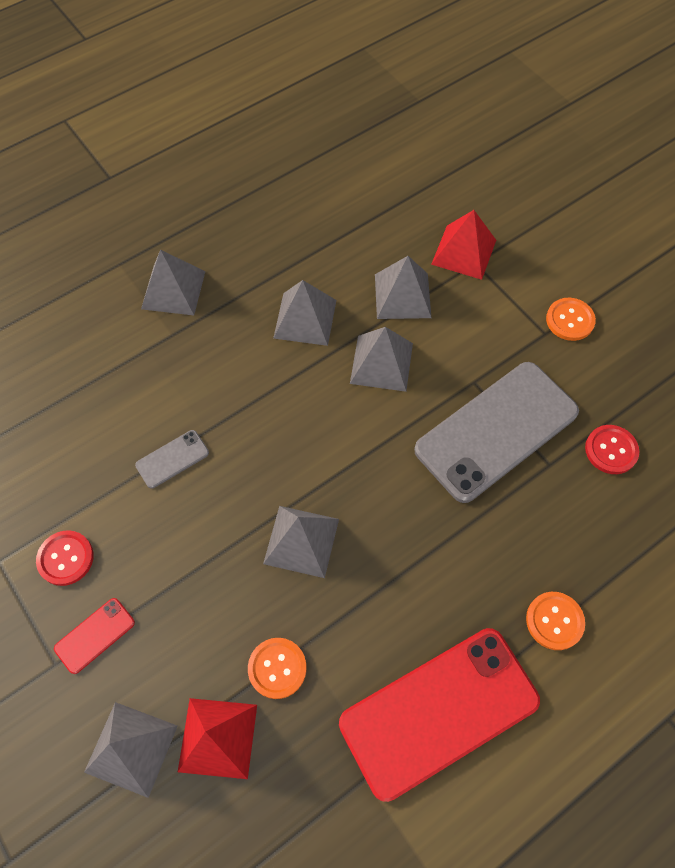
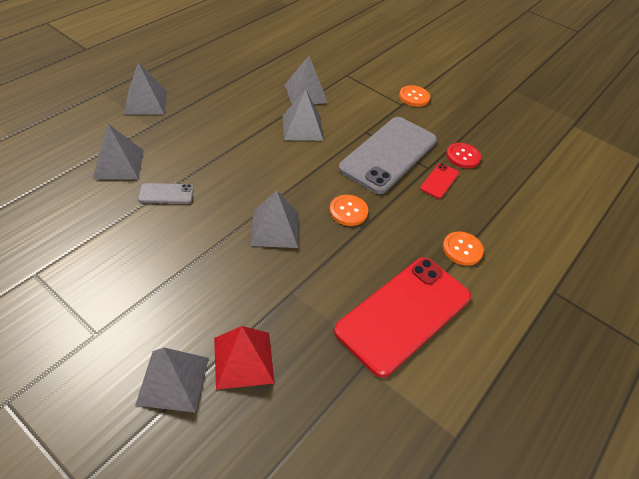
camera: 20 degrees left, 15 degrees down
red button [36,530,94,586] -> none
red phone [54,598,135,674] -> red phone moved to [420,163,459,199]
grey phone [135,430,209,489] -> grey phone turned 45 degrees clockwise [138,183,194,204]
orange button [248,638,307,699] -> orange button moved to [330,195,368,226]
grey pyramid [273,280,336,346] -> grey pyramid moved to [93,124,144,179]
red pyramid [431,210,496,280] -> none

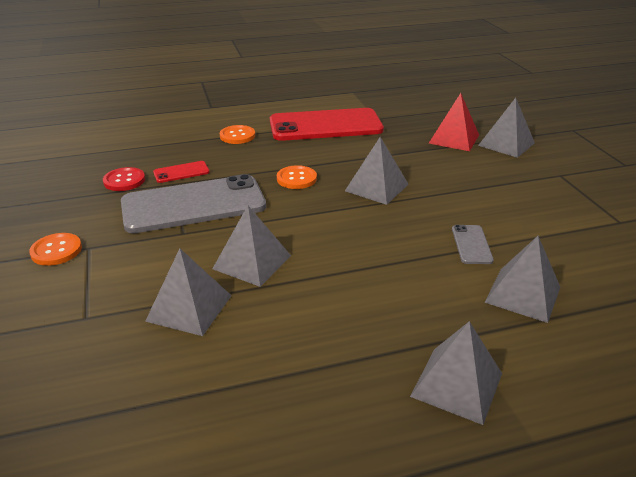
camera: 140 degrees left, 15 degrees down
grey phone [138,183,194,204] -> grey phone turned 60 degrees clockwise [452,225,494,264]

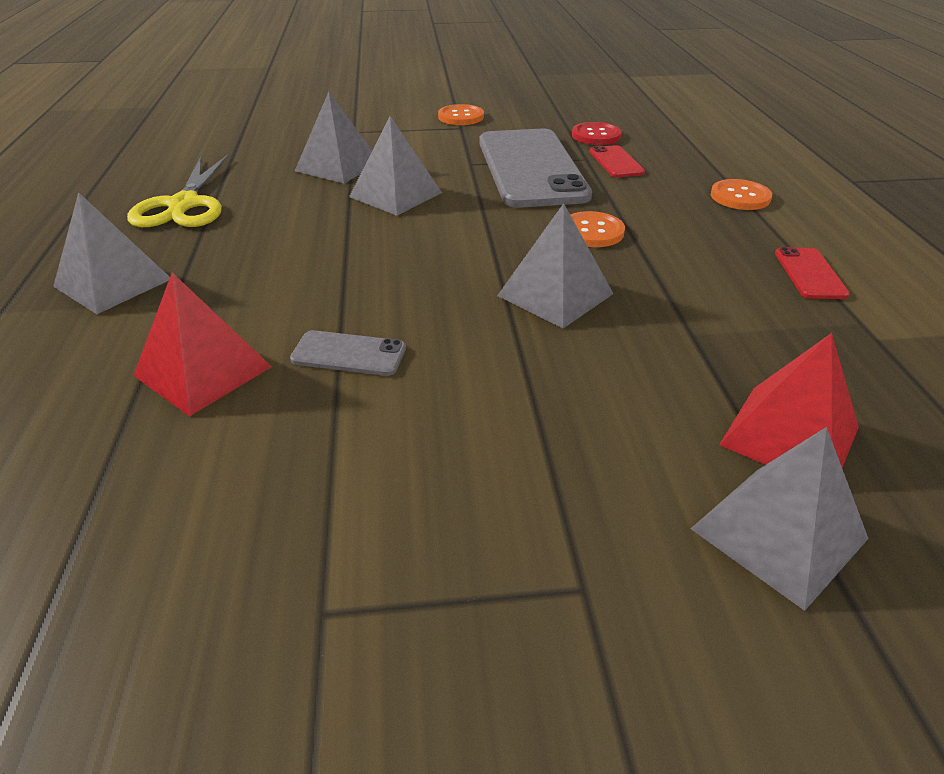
camera: 100 degrees right, 5 degrees up
red phone [270,108,384,141] -> red phone [775,247,850,299], size x0.42
grey pyramid [484,236,560,323] -> red pyramid [133,273,272,417]
none -> yellow scissors [127,154,229,227]

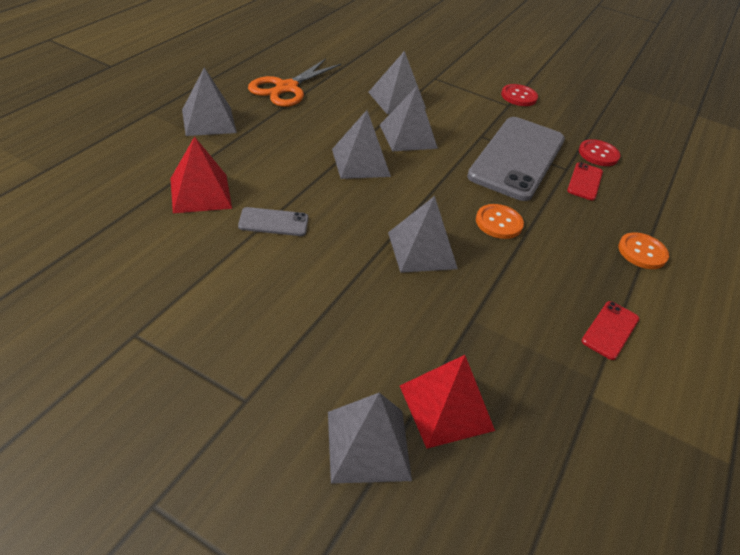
camera: 30 degrees right, 5 degrees up
yellow scissors [127,154,229,227] -> orange scissors [248,59,341,107]
grey phone [290,330,406,376] -> grey phone turned 45 degrees counterclockwise [238,207,308,236]
orange button [438,104,484,125] -> red button [501,84,538,106]
none -> grey pyramid [332,110,391,179]

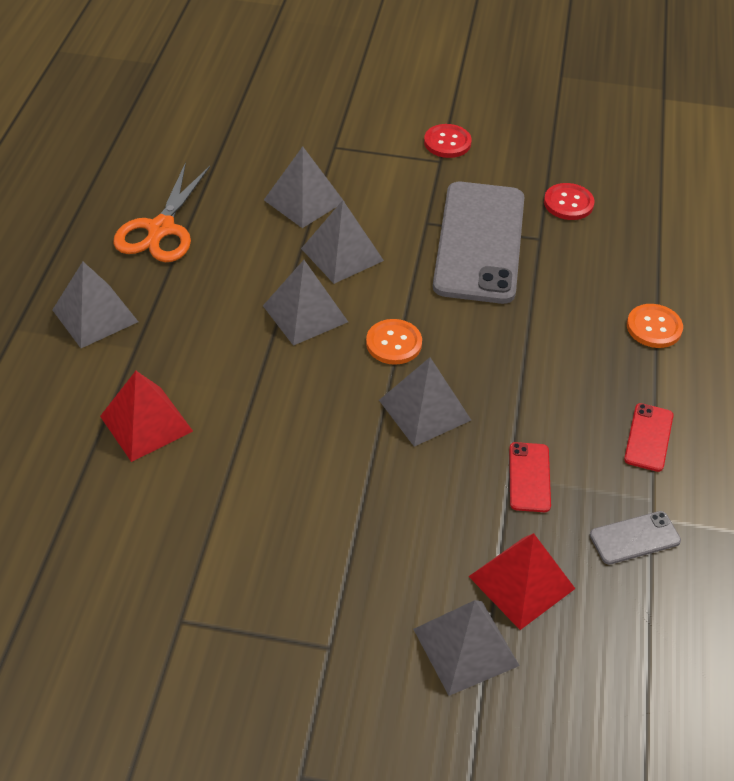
camera: 15 degrees left, 5 degrees up
grey phone [238,207,308,236] -> grey phone moved to [590,511,681,565]
orange button [476,204,524,239] -> orange button moved to [366,319,422,365]
red phone [567,162,603,200] -> red phone moved to [509,442,551,512]

